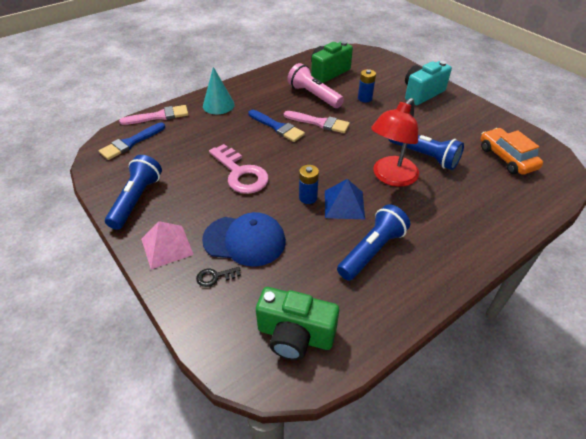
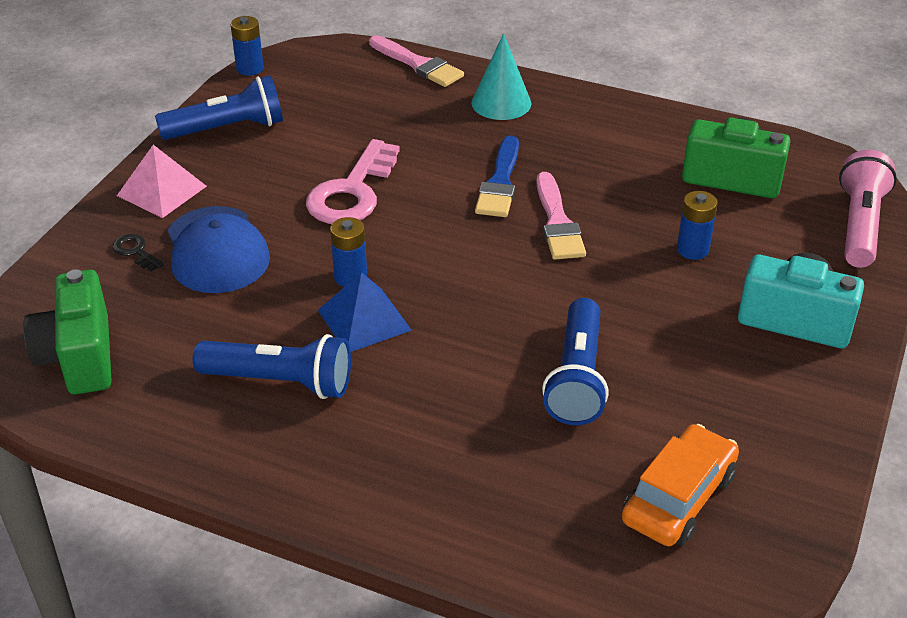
camera: 60 degrees right, 5 degrees down
blue brush [99,123,165,160] -> none
pink flashlight [287,63,344,108] -> pink flashlight moved to [839,150,897,268]
red lamp [371,98,419,187] -> none
none -> blue battery [231,16,264,76]

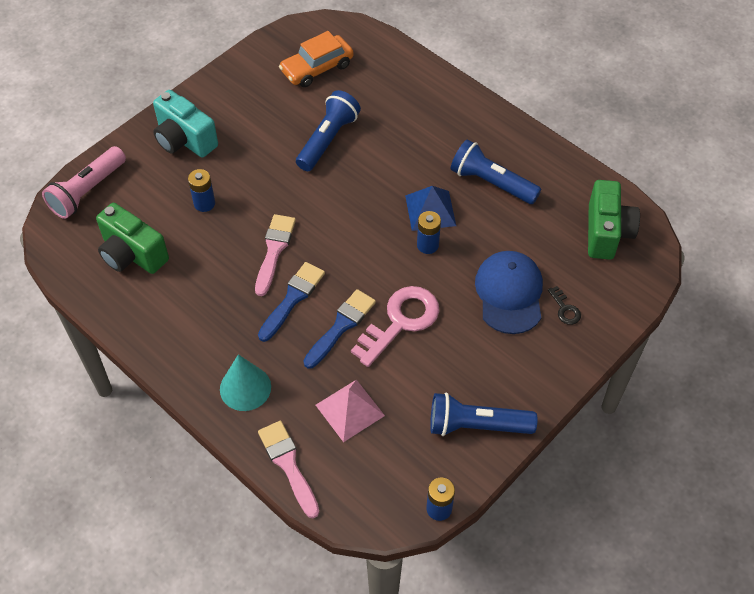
camera: 160 degrees left, 15 degrees up
pink pyramid [117,145,207,218] -> pink pyramid moved to [316,380,385,442]
none -> blue brush [304,289,376,369]

